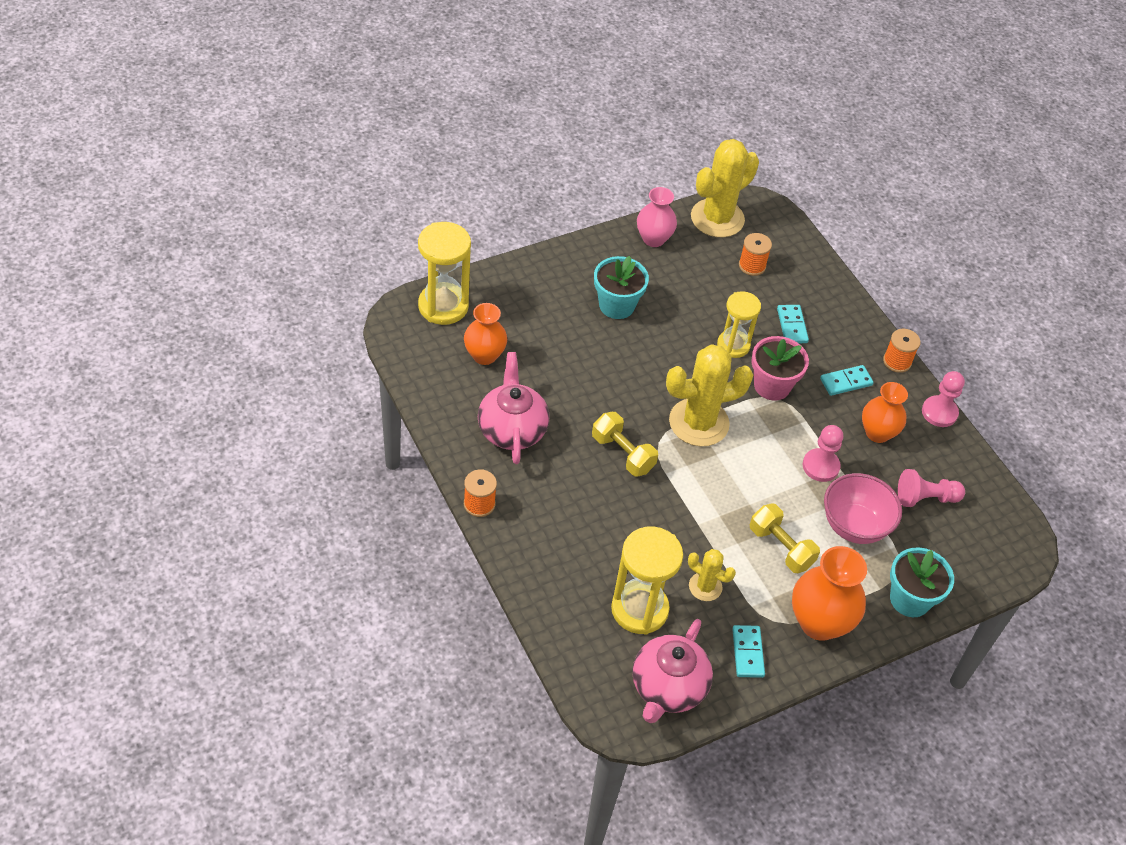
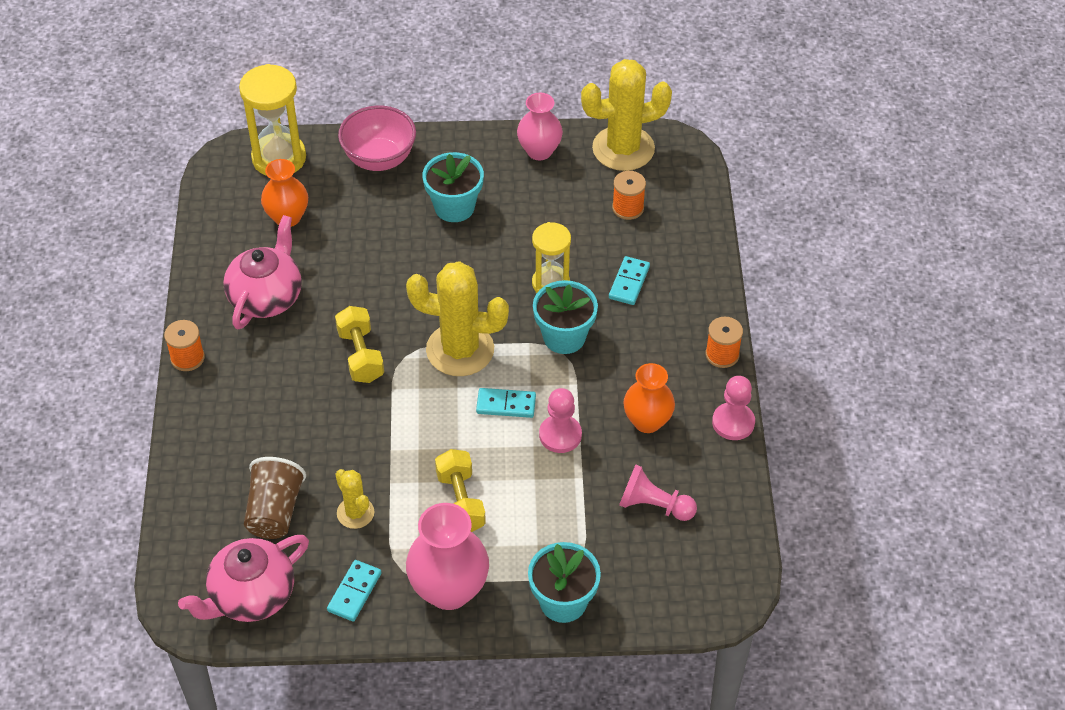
camera: 30 degrees right, 0 degrees up
yellow hourglass [611,526,683,635] -> brown cup [244,457,306,539]
pink flower pot [751,336,809,401] -> turquoise flower pot [533,280,598,354]
orange vase [792,546,867,641] -> pink vase [406,503,489,610]
turquoise domino [820,365,874,396] -> turquoise domino moved to [476,388,536,418]
pink bowl [824,473,902,544] -> pink bowl moved to [338,105,416,171]

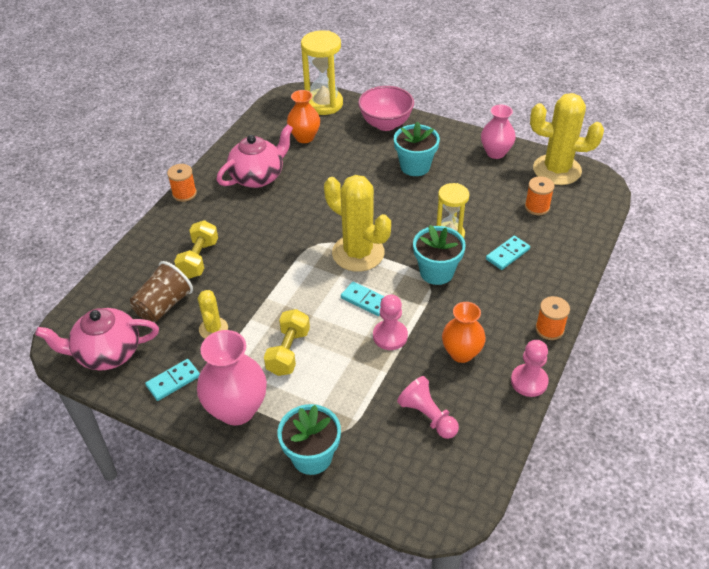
camera: 30 degrees right, 5 degrees down
yellow dumbbell [335,306,384,383] -> yellow dumbbell moved to [174,220,218,279]

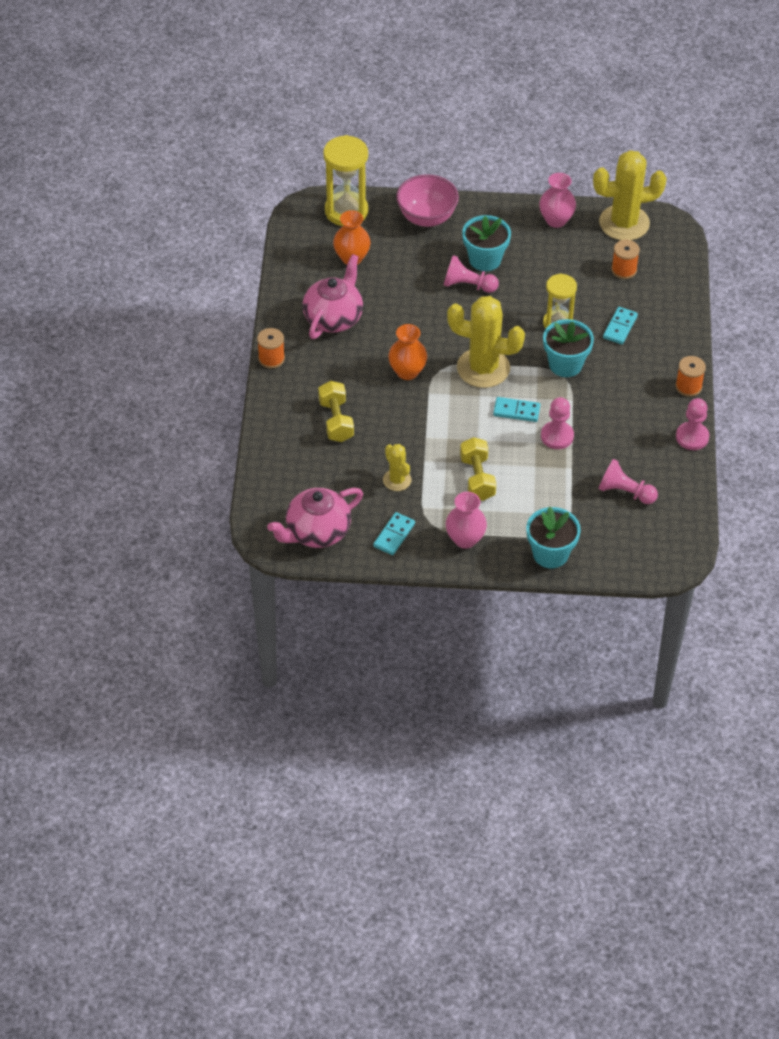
camera: 25 degrees left, 5 degrees up
brown cup [130,261,193,323] -> none
pink vase [197,330,267,425] -> pink vase [446,492,487,549], size x0.67
orange vase [442,302,486,363] -> orange vase moved to [388,324,427,380]
none -> pink pawn [444,255,499,293]

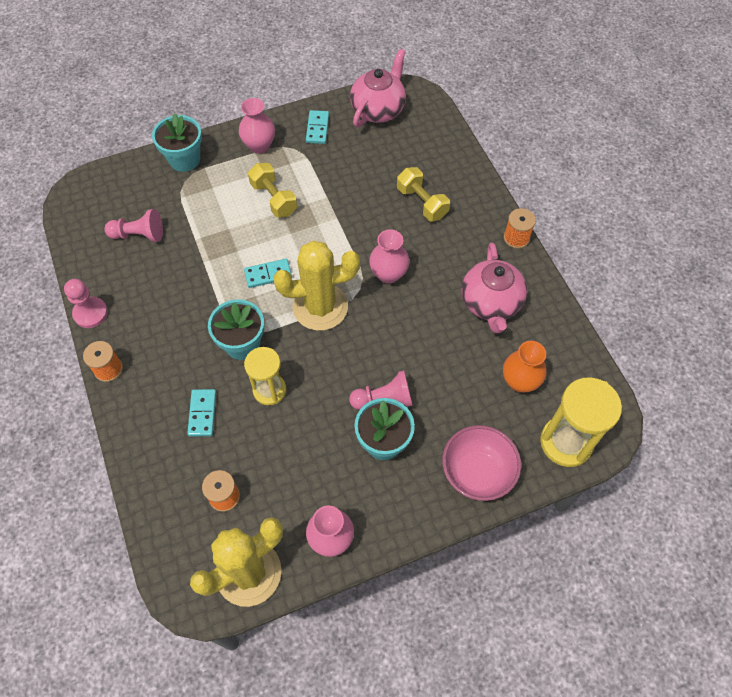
camera: 155 degrees right, 10 degrees up
yellow cactus [383,444,412,491] -> none
orange vase [388,324,427,380] -> pink vase [369,229,409,284]
pink pawn [541,397,574,449] -> none

